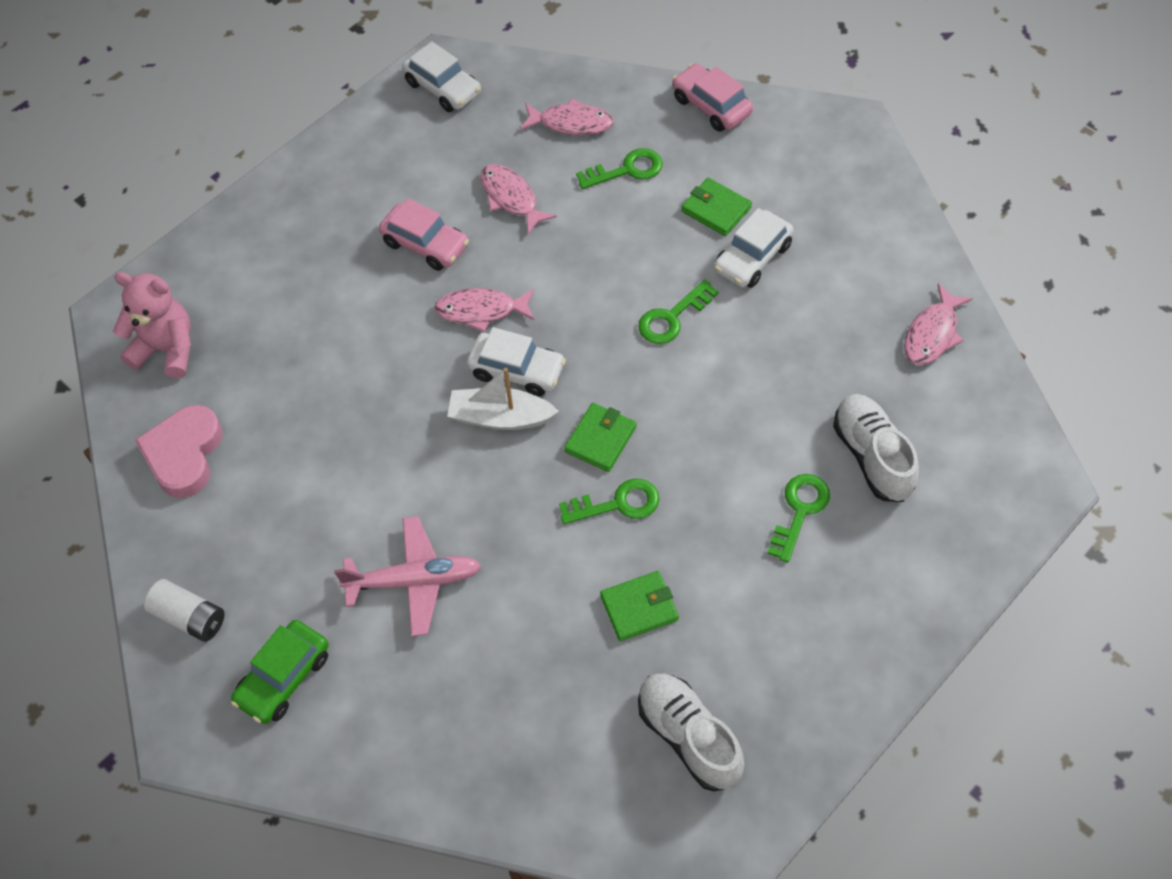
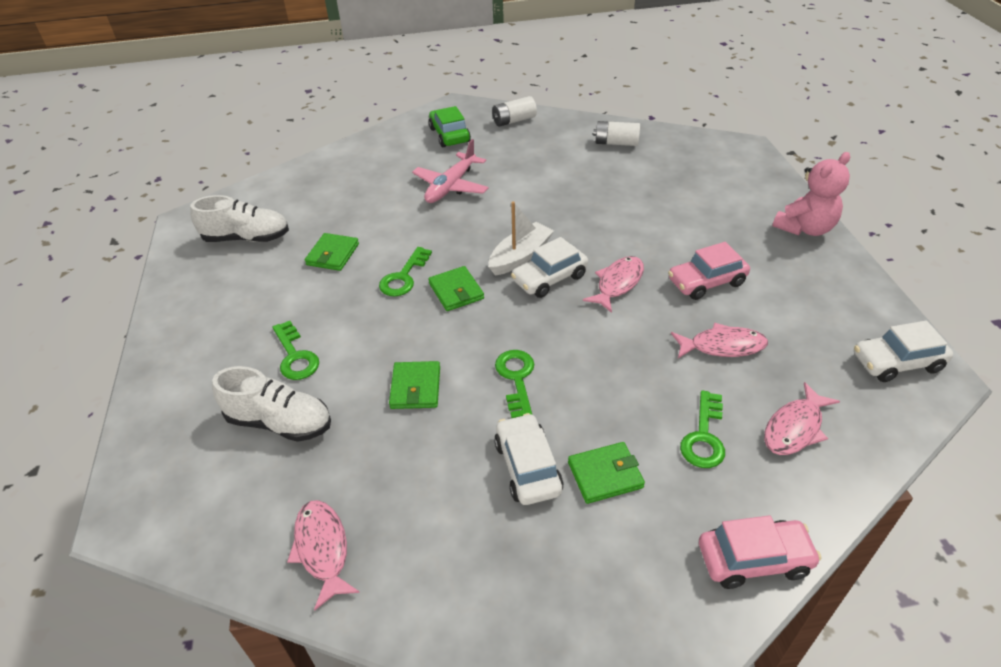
camera: 125 degrees right, 15 degrees down
pink teddy bear [113,272,191,378] -> pink teddy bear moved to [772,152,850,236]
pink heart [135,405,223,498] -> white battery [593,121,640,146]
none -> green wallet [389,361,440,409]

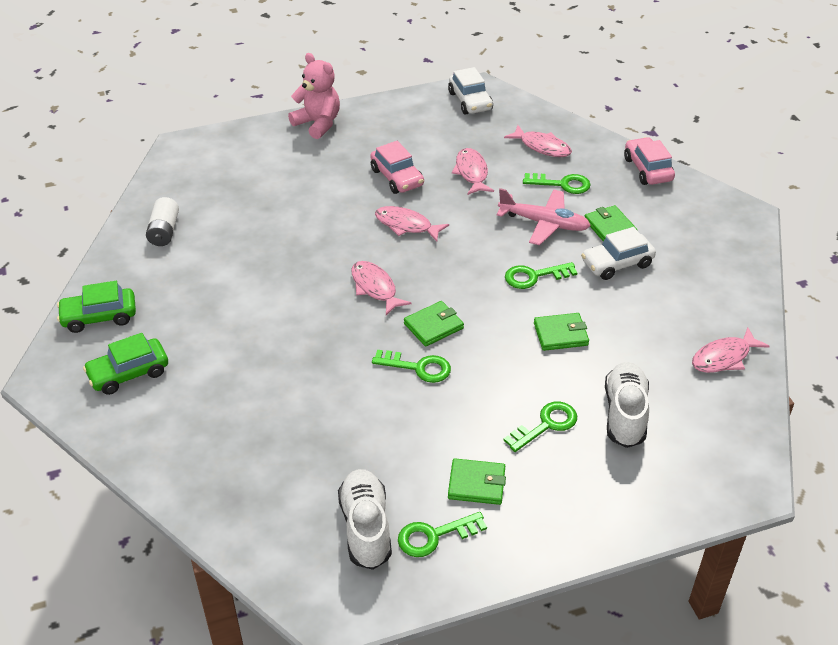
camera: 100 degrees left, 0 degrees up
green wallet [305,233,359,271] -> green wallet moved to [448,458,506,505]
pink plane [412,139,489,203] -> pink plane moved to [497,188,591,245]
white boat [489,201,554,275] -> pink fish [351,261,412,315]
white battery [492,96,537,127] -> green car [57,281,136,333]
white car [511,237,588,298] -> none
none -> green key [398,512,487,557]

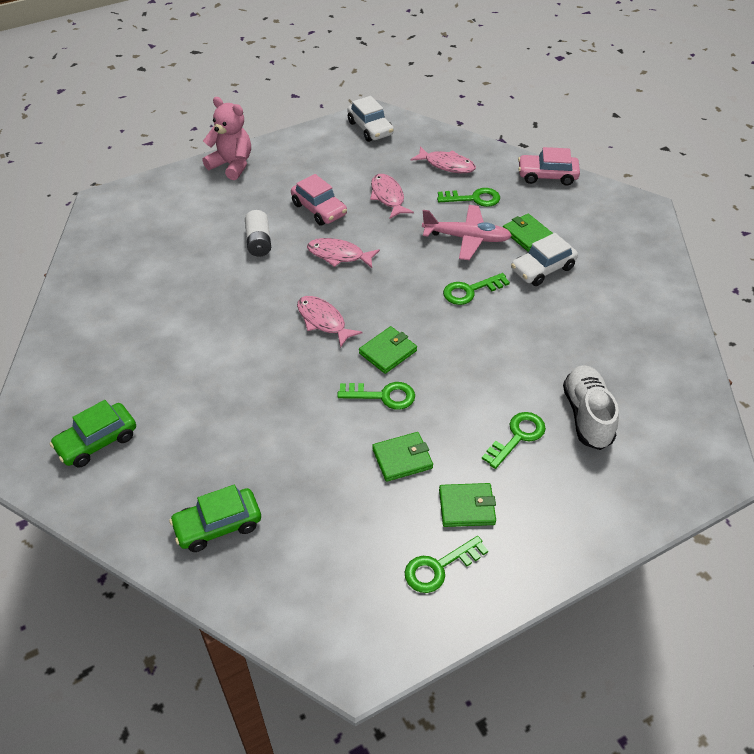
camera: 10 degrees left, 5 degrees up
green car [57,281,136,333] -> green car moved to [169,485,261,552]
white battery [146,197,179,246] -> white battery moved to [245,210,271,257]
white shoe [338,469,392,570] -> none
green wallet [534,313,589,351] -> green wallet moved to [372,432,433,482]
pink car [624,137,675,185] -> pink car turned 60 degrees counterclockwise [518,147,580,186]
pink fish [692,327,770,373] -> none

